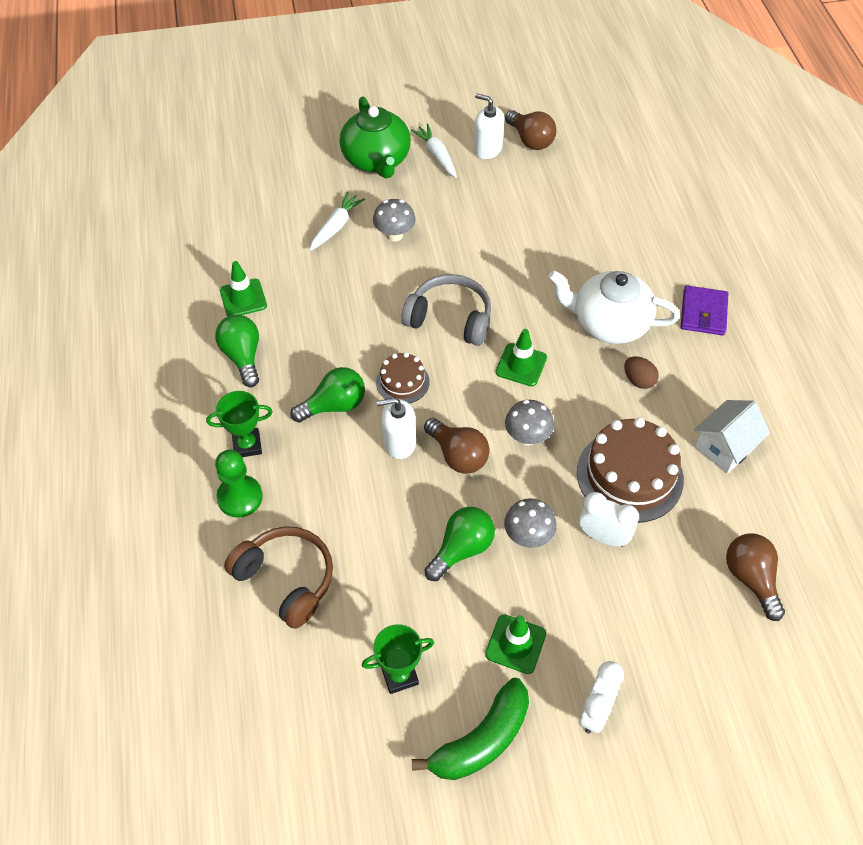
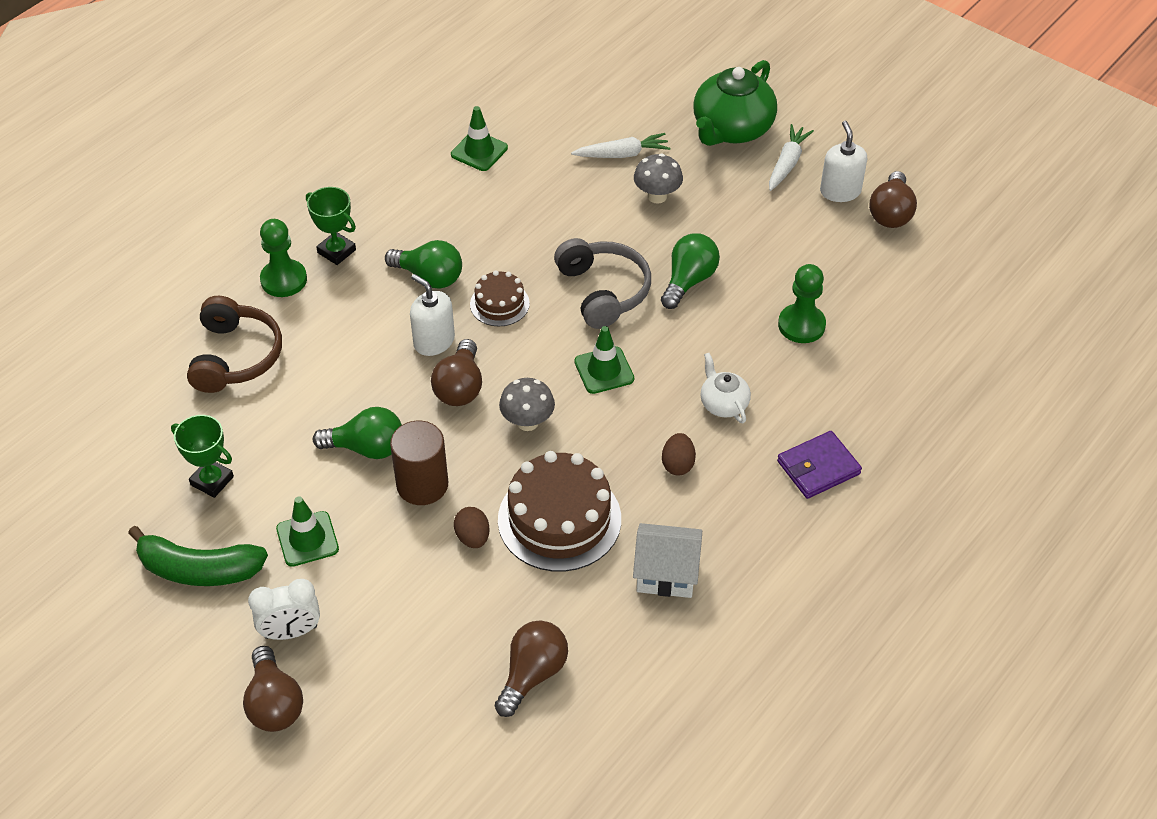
camera: 50 degrees right, 5 degrees down
green light bulb [215,315,259,387] -> green light bulb moved to [661,233,720,309]
grey mushroom [504,498,557,548] -> brown cylinder [390,421,448,505]
white teapot [548,270,680,344] -> white teapot [700,353,751,423], size x0.52
white clock [579,492,639,547] -> brown egg [454,507,490,548]
none -> brown light bulb [243,646,303,732]
none -> green pawn [778,264,826,343]

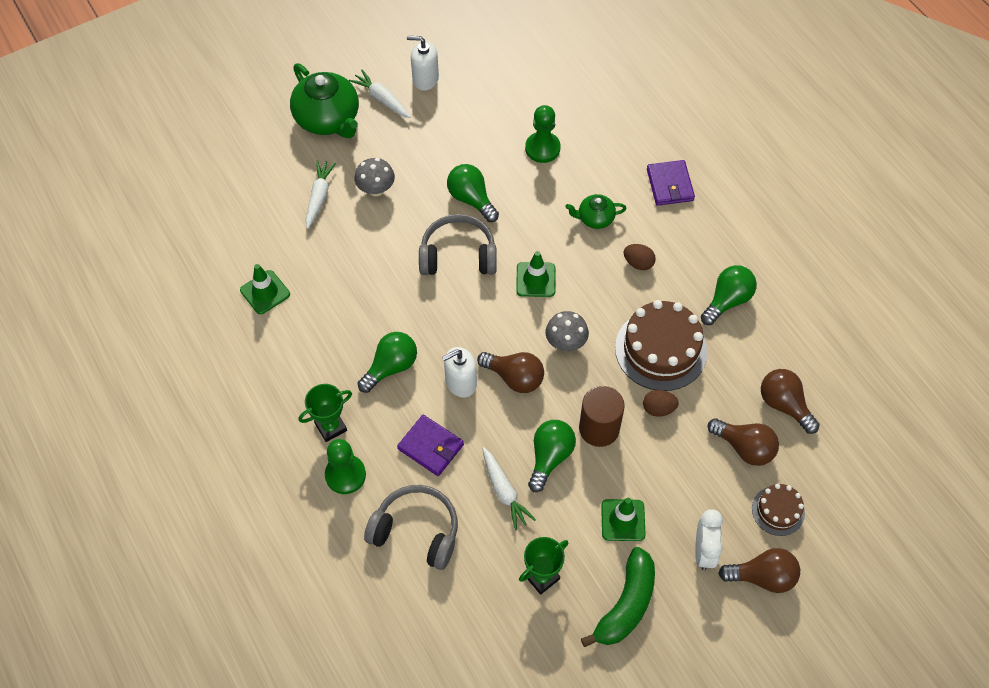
camera: 70 degrees left, 10 degrees up
brown headphones [187,296,282,393] -> grey headphones [364,485,458,570]
brown cake [470,270,530,327] -> brown cake moved to [752,484,805,536]
white house [633,523,702,598] -> green light bulb [701,265,757,325]
white teapot [700,353,751,423] -> green teapot [565,194,627,229]
brown light bulb [869,171,917,228] -> brown light bulb moved to [708,418,779,466]
none -> purple wallet [397,415,464,476]
none -> white carrot [482,447,536,530]

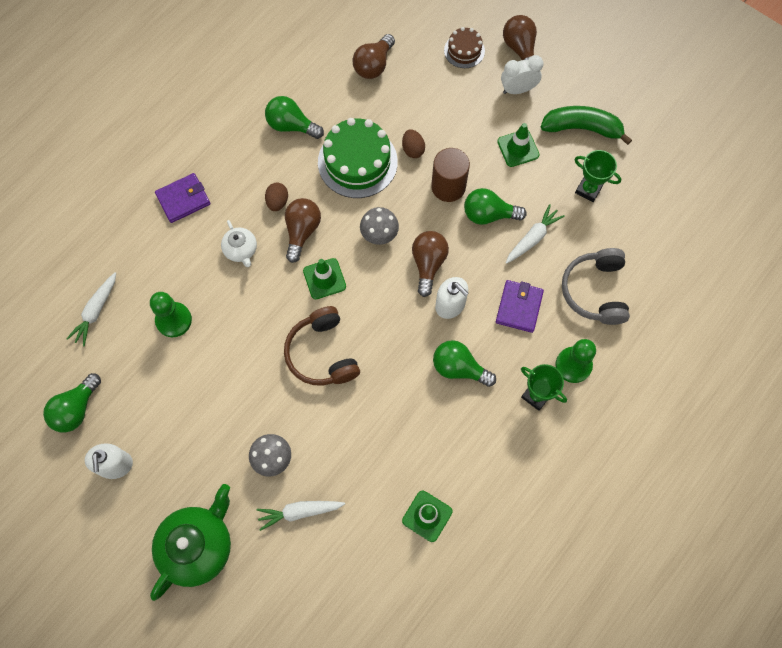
camera: 110 degrees left, 10 degrees up
white carrot [349,70,411,118] -> white carrot moved to [67,272,116,346]
grey headphones [419,214,497,275] -> brown headphones [284,306,360,386]
green light bulb [447,164,499,222] -> green light bulb moved to [43,373,101,432]
green teapot [565,194,627,229] -> white teapot [221,220,257,267]
brown cake [615,300,708,391] -> green cake [318,118,398,198]
brown light bulb [708,418,779,466] -> brown light bulb moved to [285,198,321,263]

